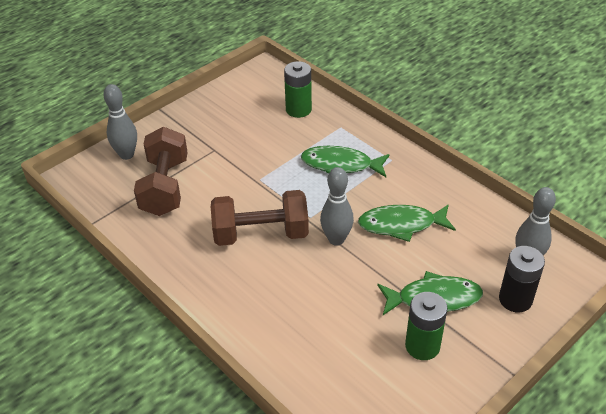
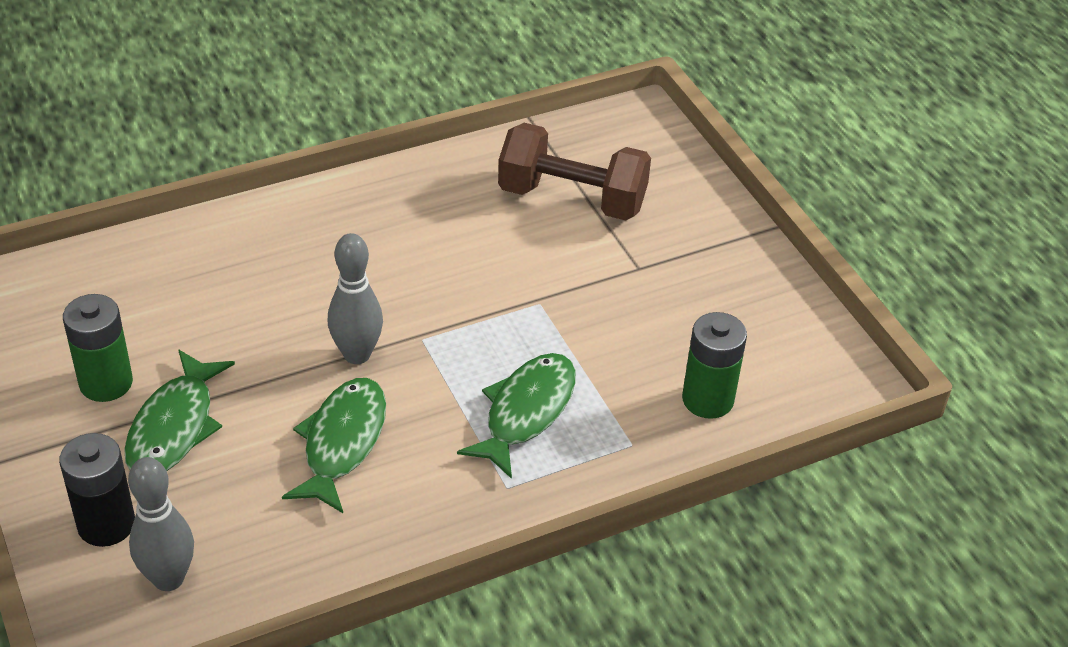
camera: 105 degrees right, 0 degrees up
grey bowling pin [103,84,137,160] -> none
brown dumbbell [211,190,309,246] -> none

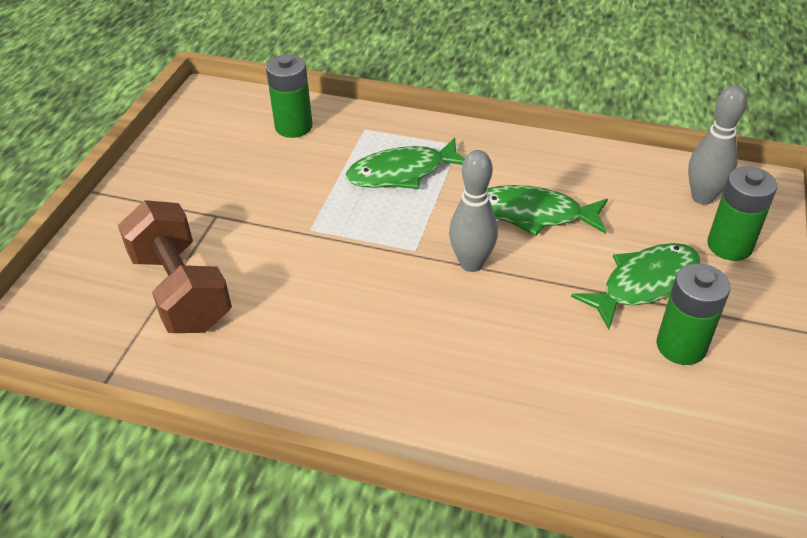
camera: 135 degrees left, 0 degrees up
black battery [59,433,135,547] -> green battery [707,167,777,261]
green fish [282,378,386,513] -> green fish turned 45 degrees clockwise [488,185,608,236]

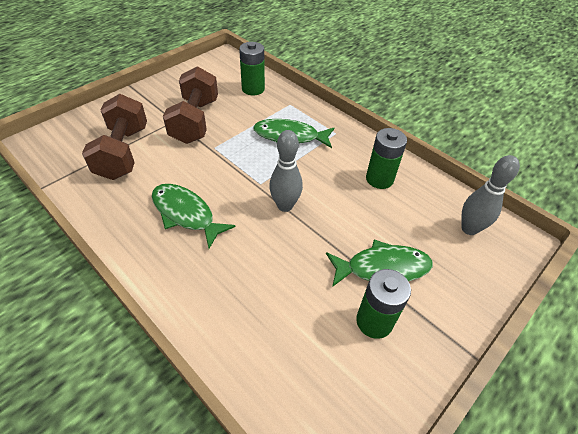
camera: 25 degrees right, 5 degrees up
green fish [488,185,608,236] -> green fish moved to [152,184,236,248]
green battery [707,167,777,261] -> green battery moved to [366,128,407,189]
none -> brown dumbbell [163,66,218,144]

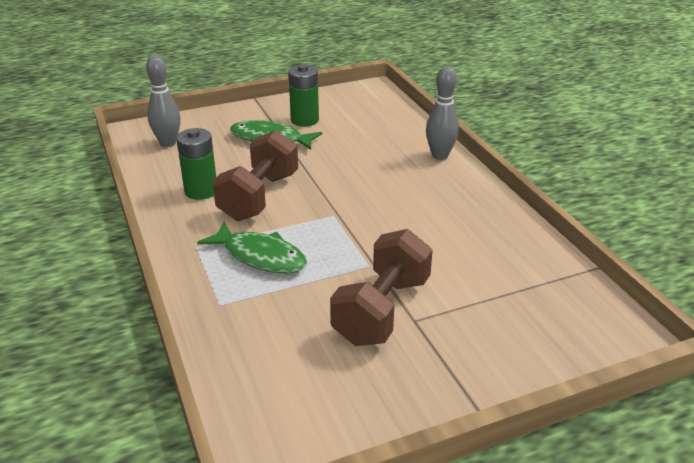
camera: 155 degrees left, 15 degrees down
brown dumbbell [82,94,147,180] -> brown dumbbell moved to [212,130,298,221]
green fish [152,184,236,248] -> none
green battery [239,42,265,96] -> none
grey bowling pin [269,130,303,212] -> grey bowling pin moved to [426,66,459,160]

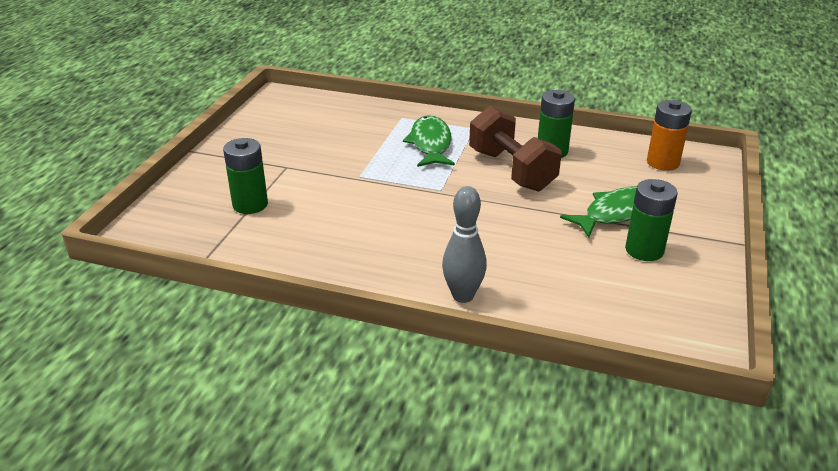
camera: 130 degrees right, 0 degrees up
grey bowling pin [146,55,181,147] -> orange battery [647,100,692,171]
green fish [197,222,307,274] -> green fish turned 105 degrees clockwise [403,115,455,167]
brown dumbbell [330,229,433,346] -> none
none -> green battery [223,138,268,214]

